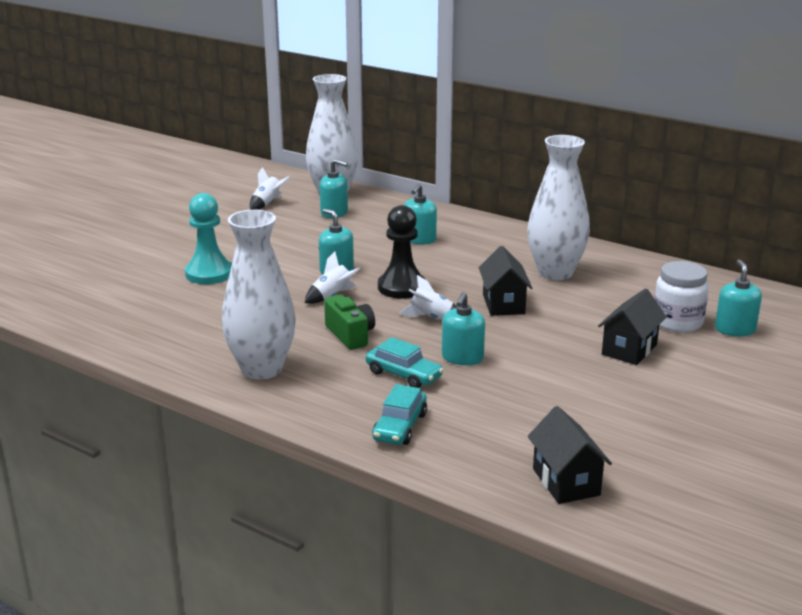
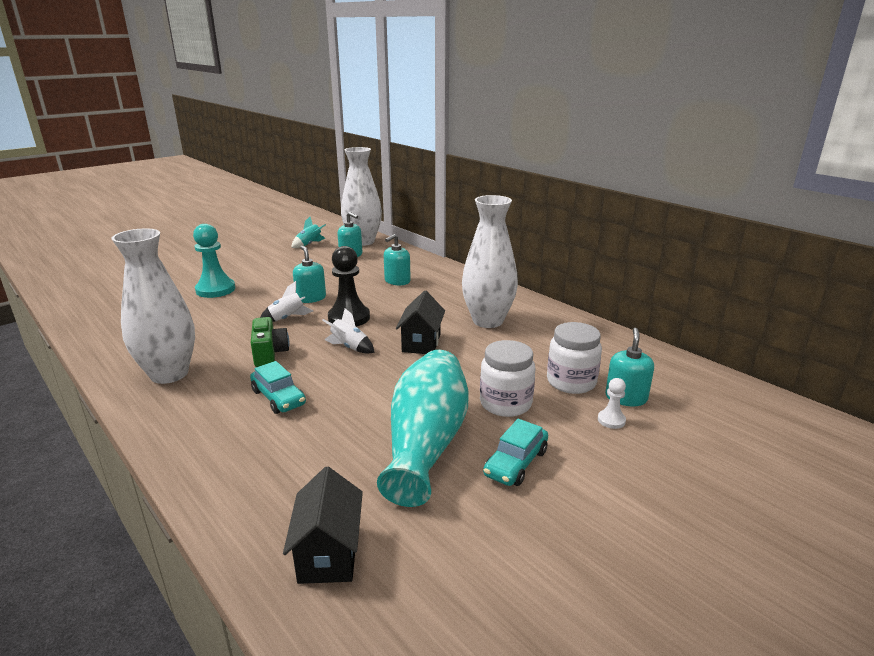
camera: 15 degrees right, 0 degrees up
white rocket [250,167,291,210] -> turquoise rocket [291,217,326,248]
turquoise car [372,384,427,445] -> turquoise car moved to [483,419,548,486]
turquoise soap dispenser [442,292,485,365] -> none
black house [598,288,667,365] -> white jar [480,340,535,417]
none -> turquoise vase [377,350,469,507]
none -> white pawn [598,378,626,429]

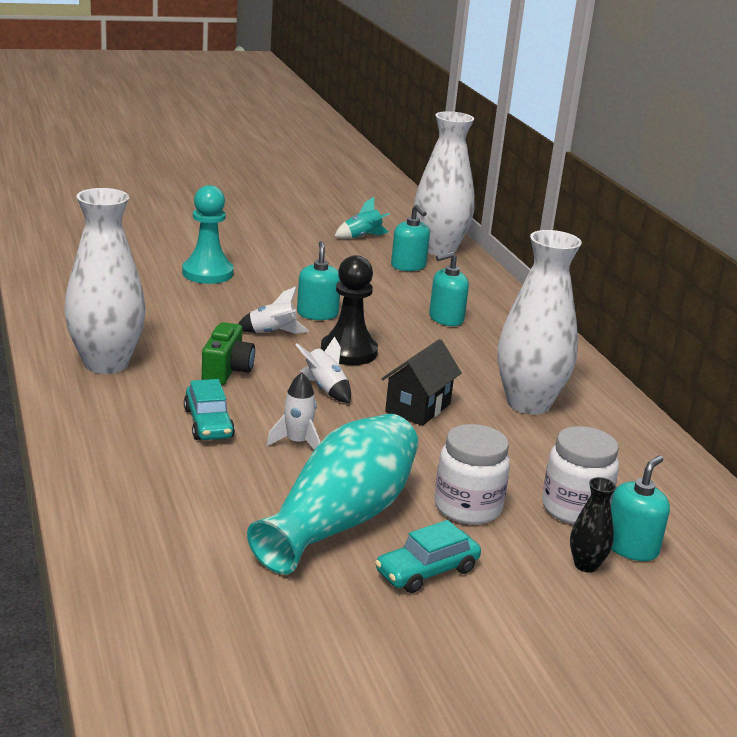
camera: 20 degrees right, 0 degrees up
black house [283,467,363,584] -> none
white pawn [598,378,626,429] -> black vase [570,477,617,573]
none -> white rocket [267,372,320,450]

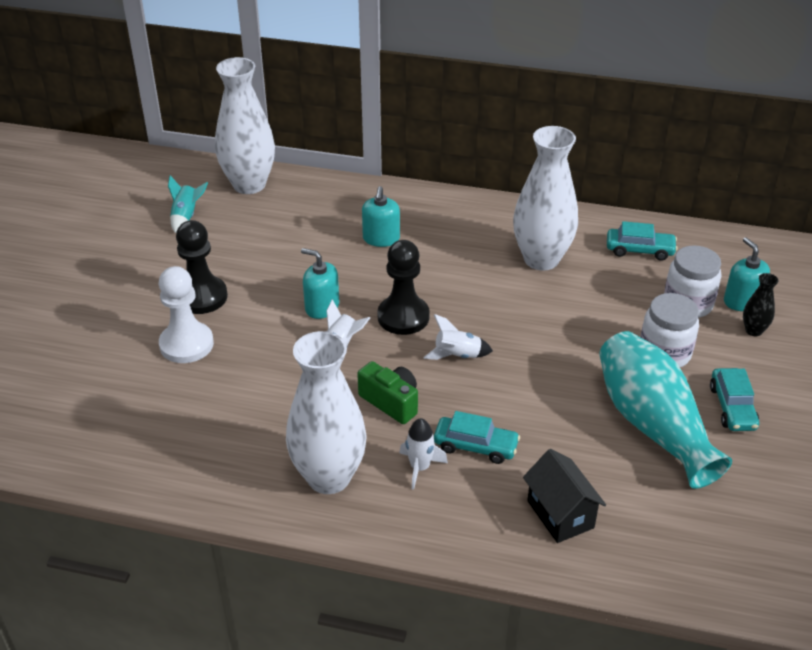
camera: 55 degrees left, 15 degrees up
turquoise pawn [182,185,234,284] -> white pawn [159,266,214,363]
white rocket [267,372,320,450] -> white rocket moved to [399,418,448,490]
black house [381,339,462,426] -> black house moved to [523,449,606,543]
turquoise soap dispenser [391,205,430,271] -> none
none -> black pawn [176,220,228,314]
none -> turquoise car [607,221,678,261]

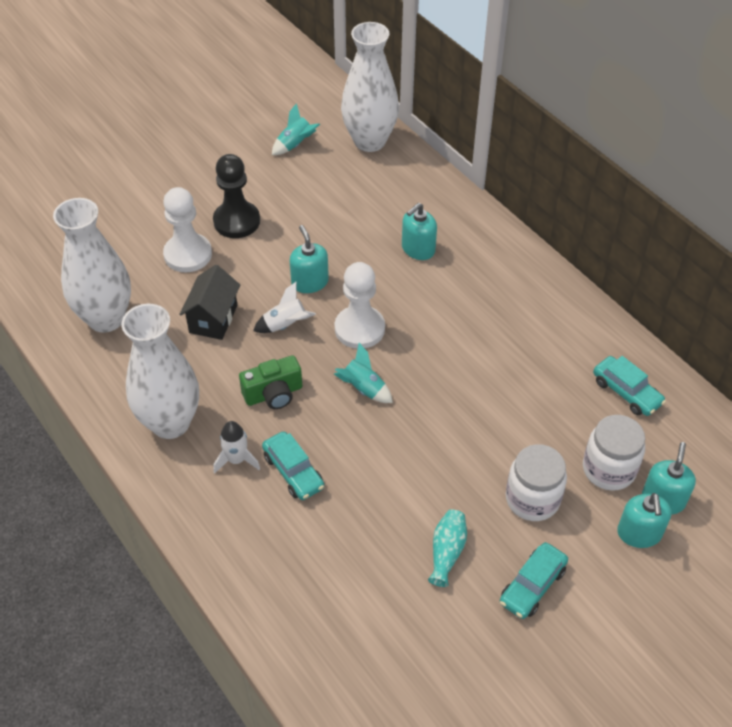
camera: 40 degrees right, 10 degrees up
green camera [357,361,418,424] -> green camera turned 75 degrees clockwise [239,355,302,409]
black pawn [377,240,430,335] -> white pawn [335,262,385,349]
white rocket [424,314,493,360] -> turquoise rocket [334,343,393,403]
white vase [513,126,578,271] -> white vase moved to [53,198,131,333]
black house [523,449,606,543] -> black house moved to [179,265,240,340]
turquoise vase [599,331,732,489] -> turquoise vase [428,509,467,587], size x0.44
black vase [743,273,779,336] -> turquoise soap dispenser [617,493,672,548]

